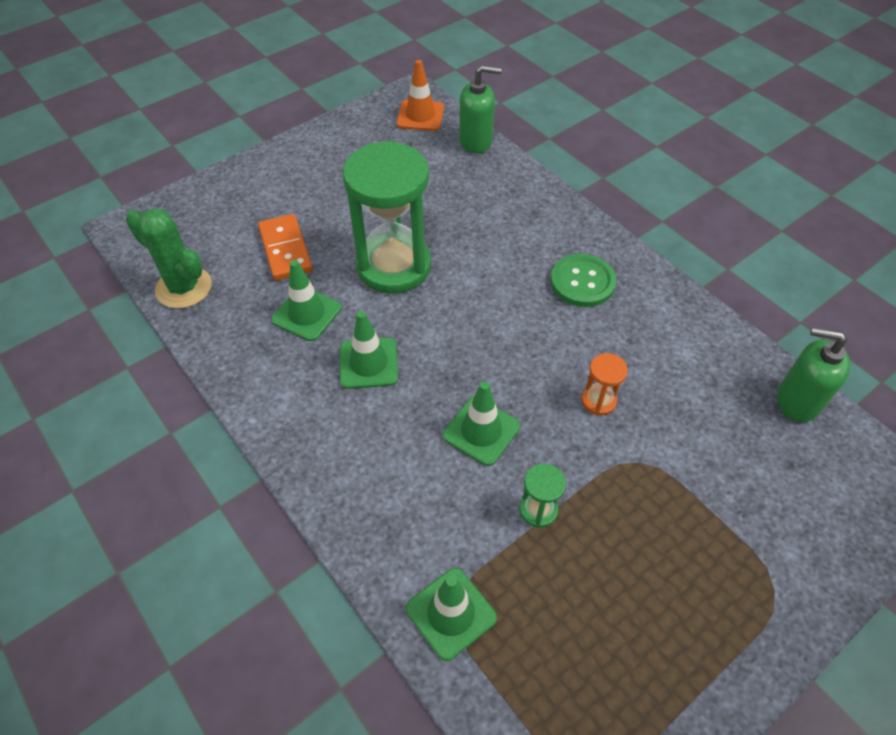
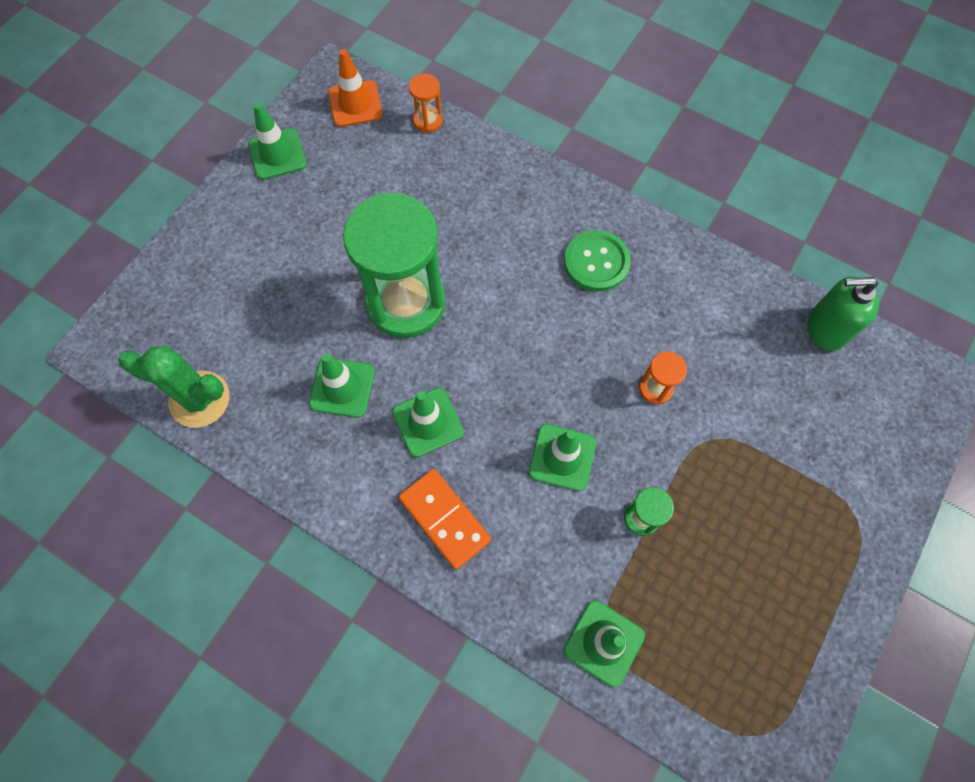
camera: 20 degrees left, 15 degrees up
orange domino [258,214,313,281] -> orange domino moved to [399,469,491,570]
green soap dispenser [459,65,502,153] -> orange hourglass [409,73,443,133]
none -> green traffic cone [248,103,307,180]

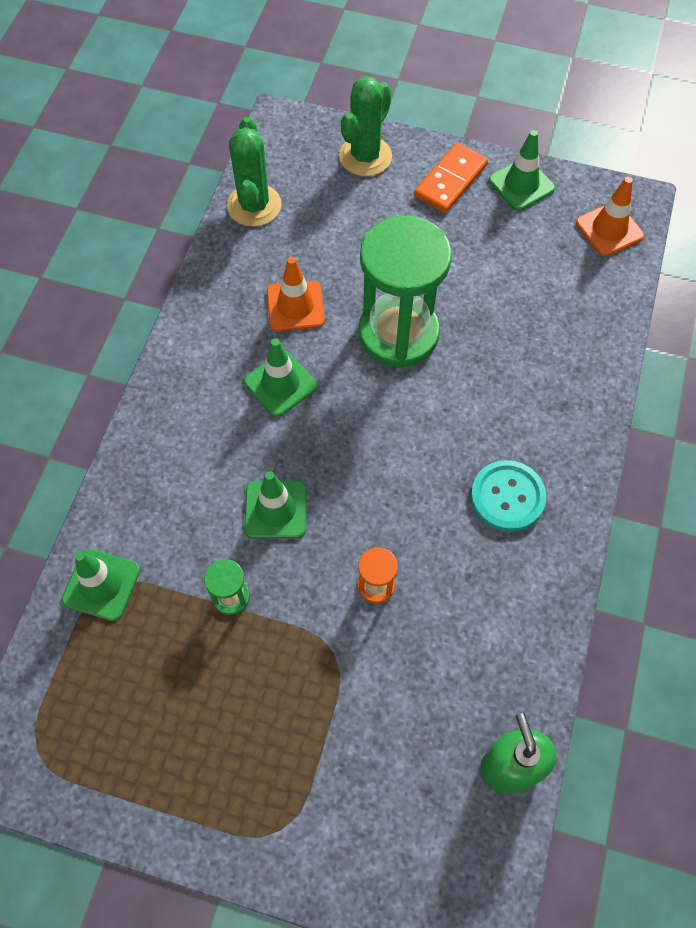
camera: 75 degrees right, 5 degrees down
green traffic cone [309,354,375,418] -> orange traffic cone [267,257,325,331]
orange domino [399,469,491,570] -> orange domino moved to [414,142,488,213]
orange hourglass [409,73,443,133] -> none
green button [564,230,631,292] -> turquoise button [471,460,546,532]
none -> green cactus [339,76,392,176]

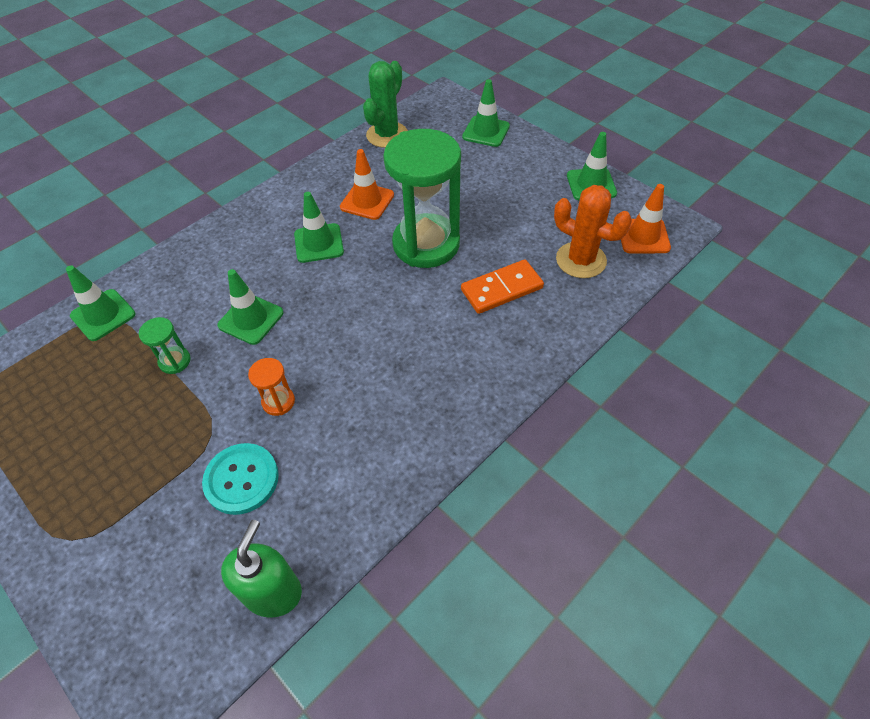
camera: 30 degrees right, 10 degrees down
green cactus [339,76,392,176] -> green traffic cone [462,79,510,147]
orange domino [414,142,488,213] -> orange domino moved to [461,259,544,314]
turquoise button [471,460,546,532] -> turquoise button moved to [202,443,279,515]
none -> orange cactus [554,185,632,278]

